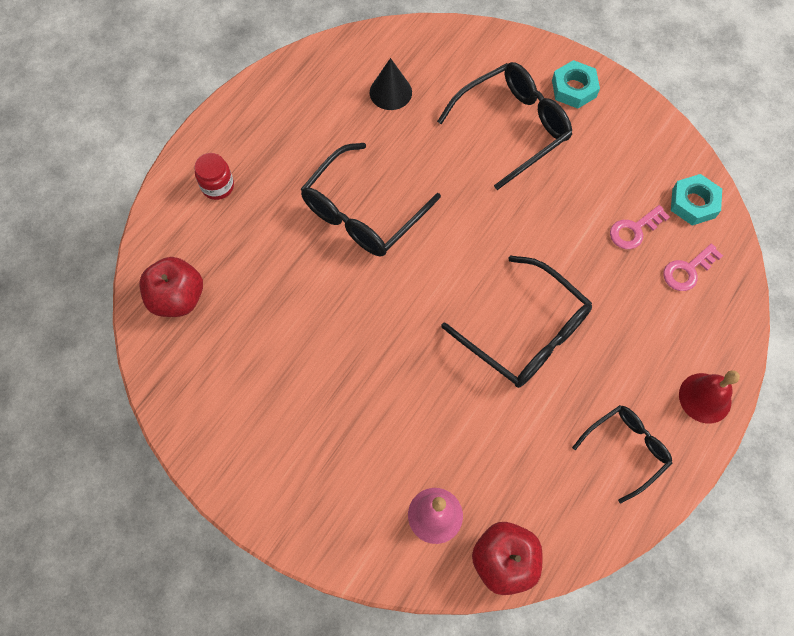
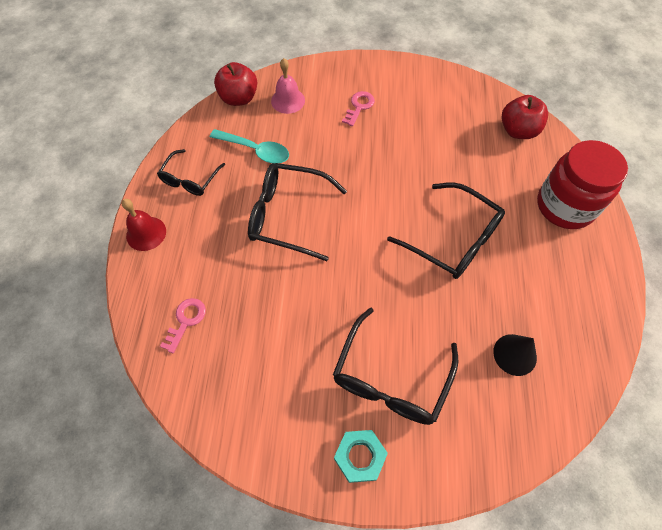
camera: 150 degrees right, 5 degrees down
red jar [194,153,234,200] -> red jar [537,140,628,229], size x2.17
black glasses [301,143,441,256] -> black glasses turned 120 degrees clockwise [387,182,505,279]
pink key [610,205,670,249] -> pink key moved to [342,91,375,126]
turquoise nut [671,174,722,226] -> none
none -> turquoise spoon [210,129,289,163]

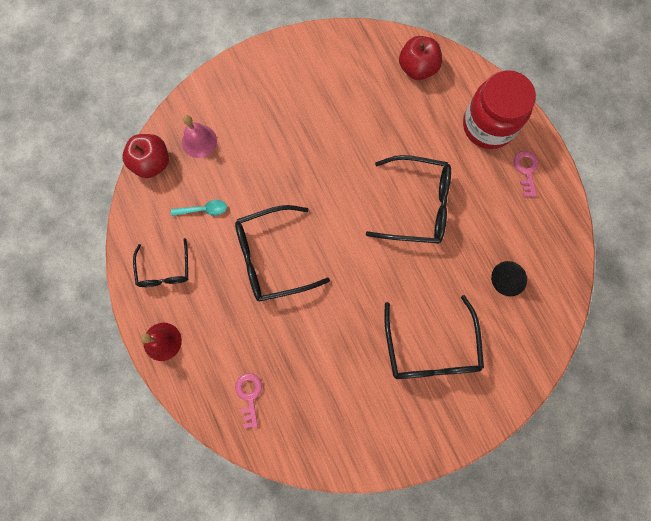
camera: 30 degrees left, 15 degrees up
turquoise spoon [210,129,289,163] -> turquoise spoon [171,200,227,216], size x0.64
turquoise nut [334,430,388,483] -> none
pink key [342,91,375,126] -> pink key moved to [514,151,538,197]

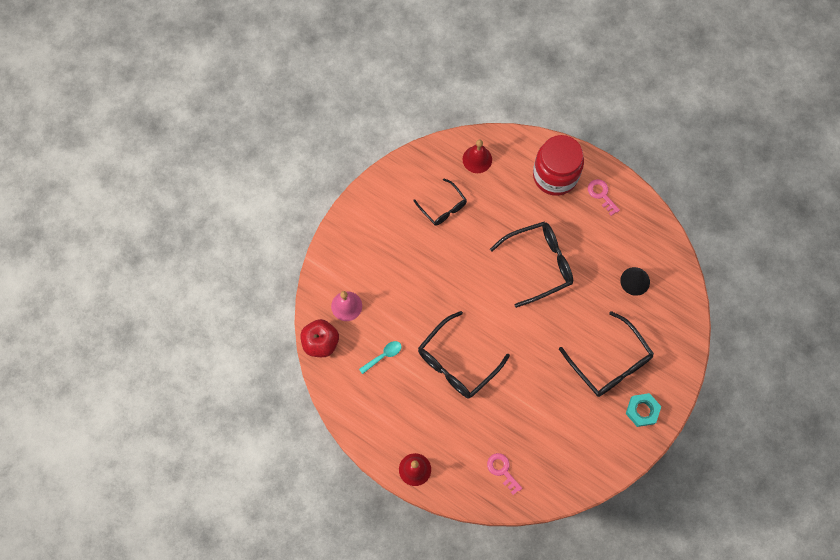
camera: 30 degrees left, 5 degrees down
black glasses [133,238,188,287] -> black glasses moved to [413,178,467,226]
red apple [399,36,442,80] -> red bell [462,139,492,173]
none -> turquoise nut [626,393,661,427]

